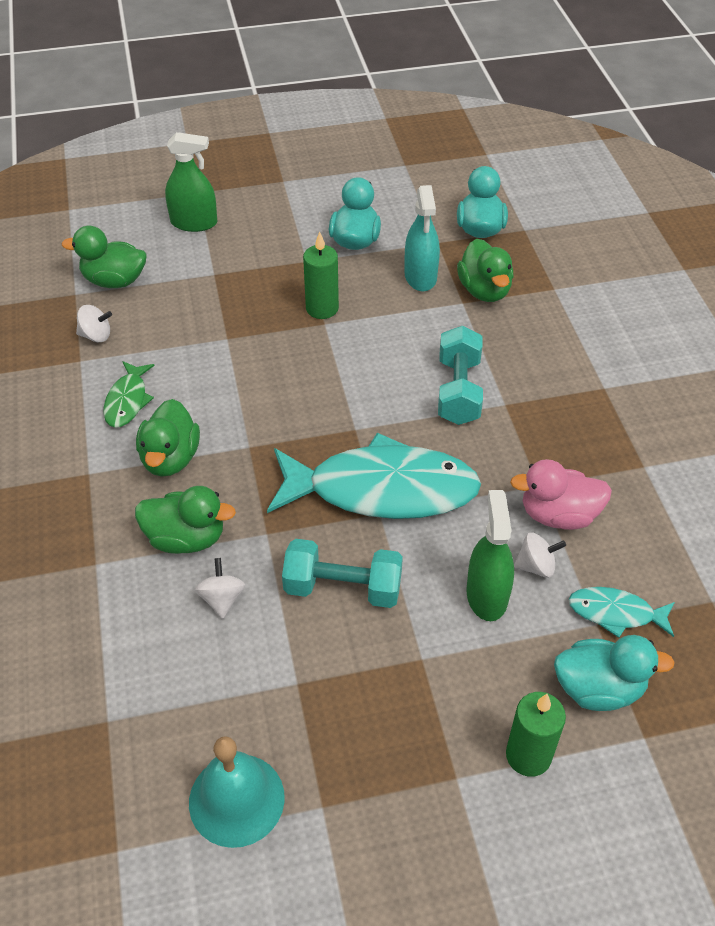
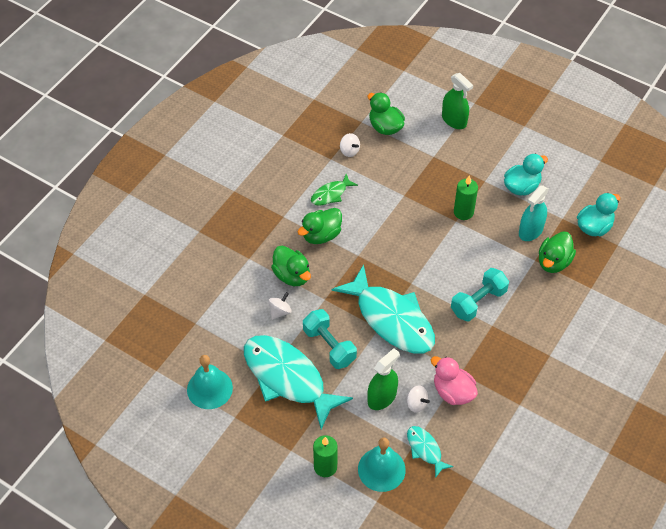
camera: 45 degrees right, 5 degrees up
turquoise duck [554,635,675,711] -> turquoise bell [358,437,406,492]
none -> turquoise fish [244,335,353,429]

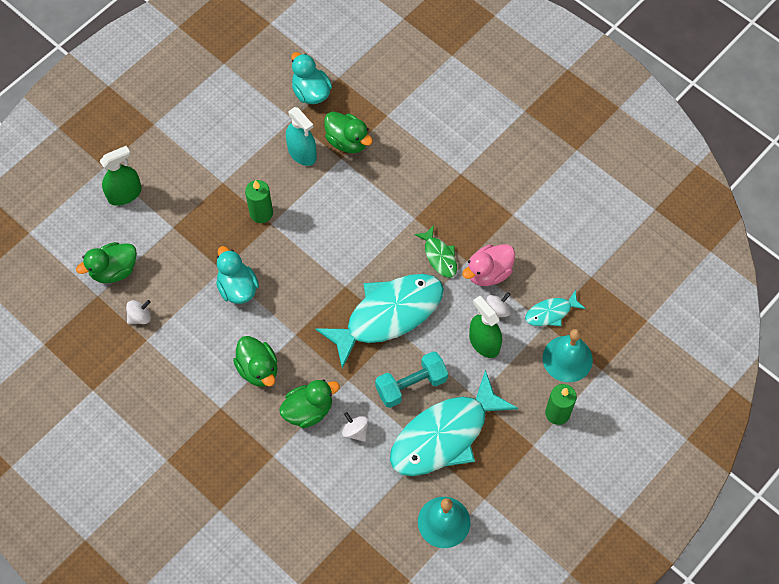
camera: 80 degrees left, 10 degrees up
green fish [311,174,358,206] -> green fish moved to [414,225,457,278]
turquoise dumbbell [451,268,509,321] -> none
turquoise duck [504,153,548,196] -> turquoise duck moved to [216,246,259,304]

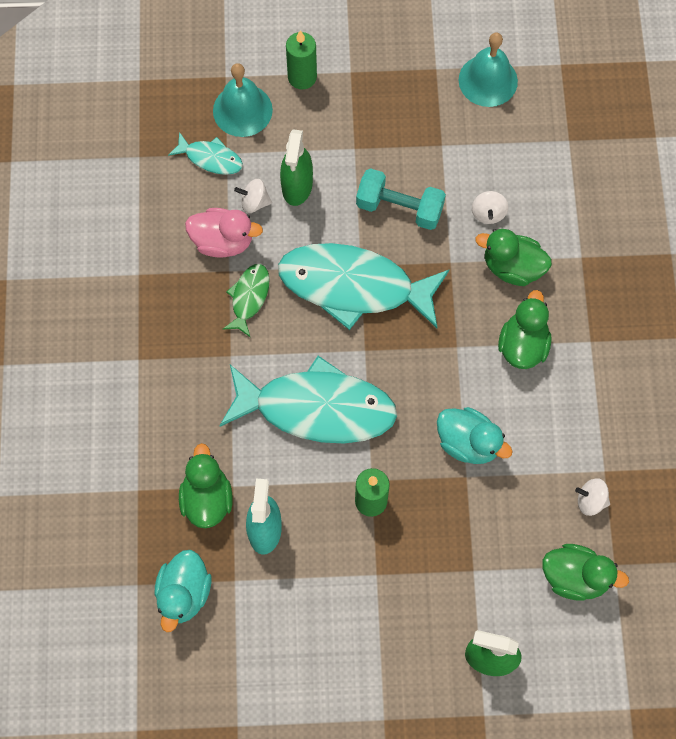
camera: 135 degrees left, 5 degrees up
turquoise duck [216,246,259,304] -> turquoise duck turned 75 degrees counterclockwise [437,407,513,464]
turquoise fish [390,370,518,476] -> turquoise fish moved to [219,356,397,443]

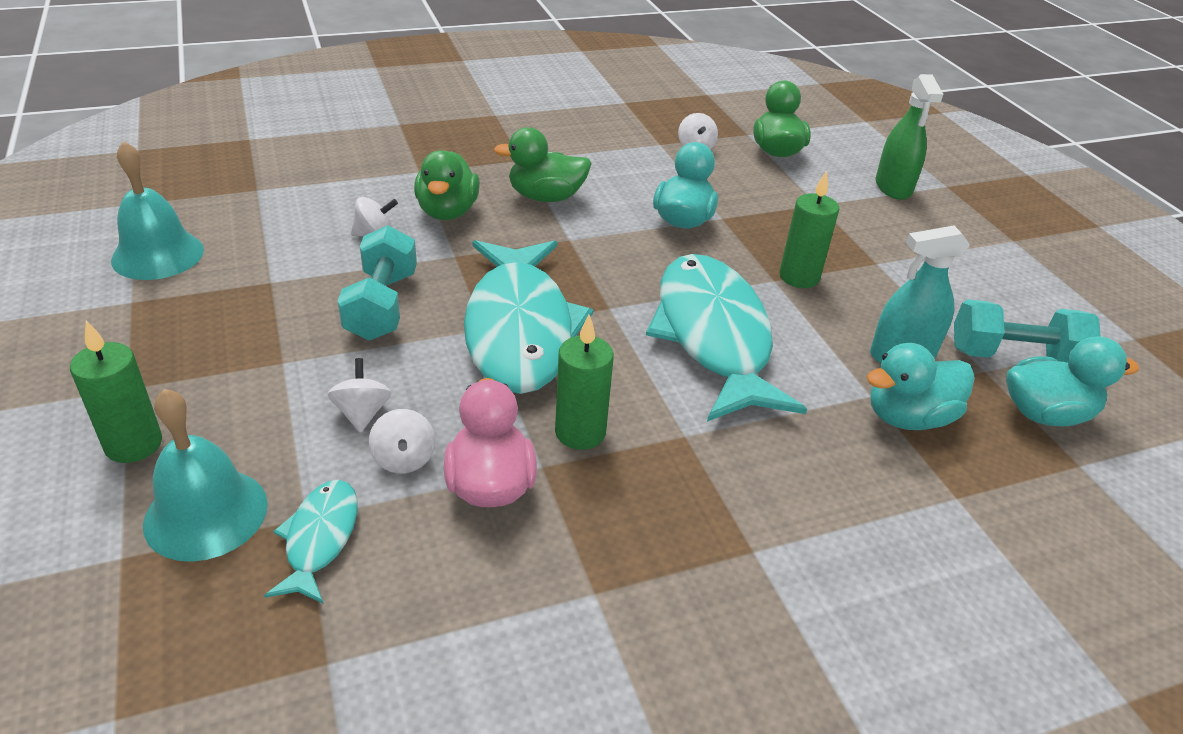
camera: 110 degrees left, 30 degrees down
green duck [179,443,233,528] -> turquoise duck [867,343,975,430]
green fish [223,264,270,338] -> green candle [555,315,614,450]
green spray bottle [280,129,313,206] -> white spinning top [328,358,391,433]
none -> turquoise dumbbell [954,299,1101,363]

